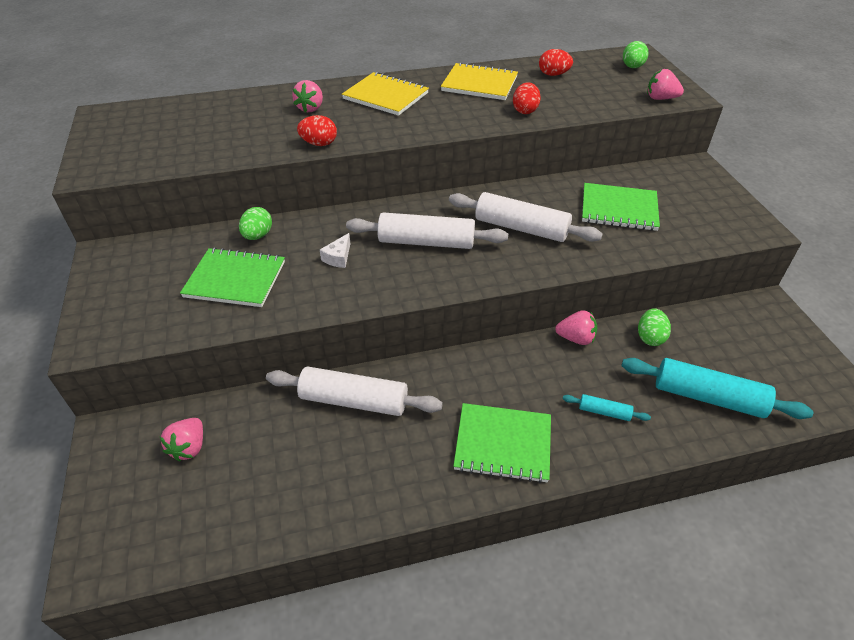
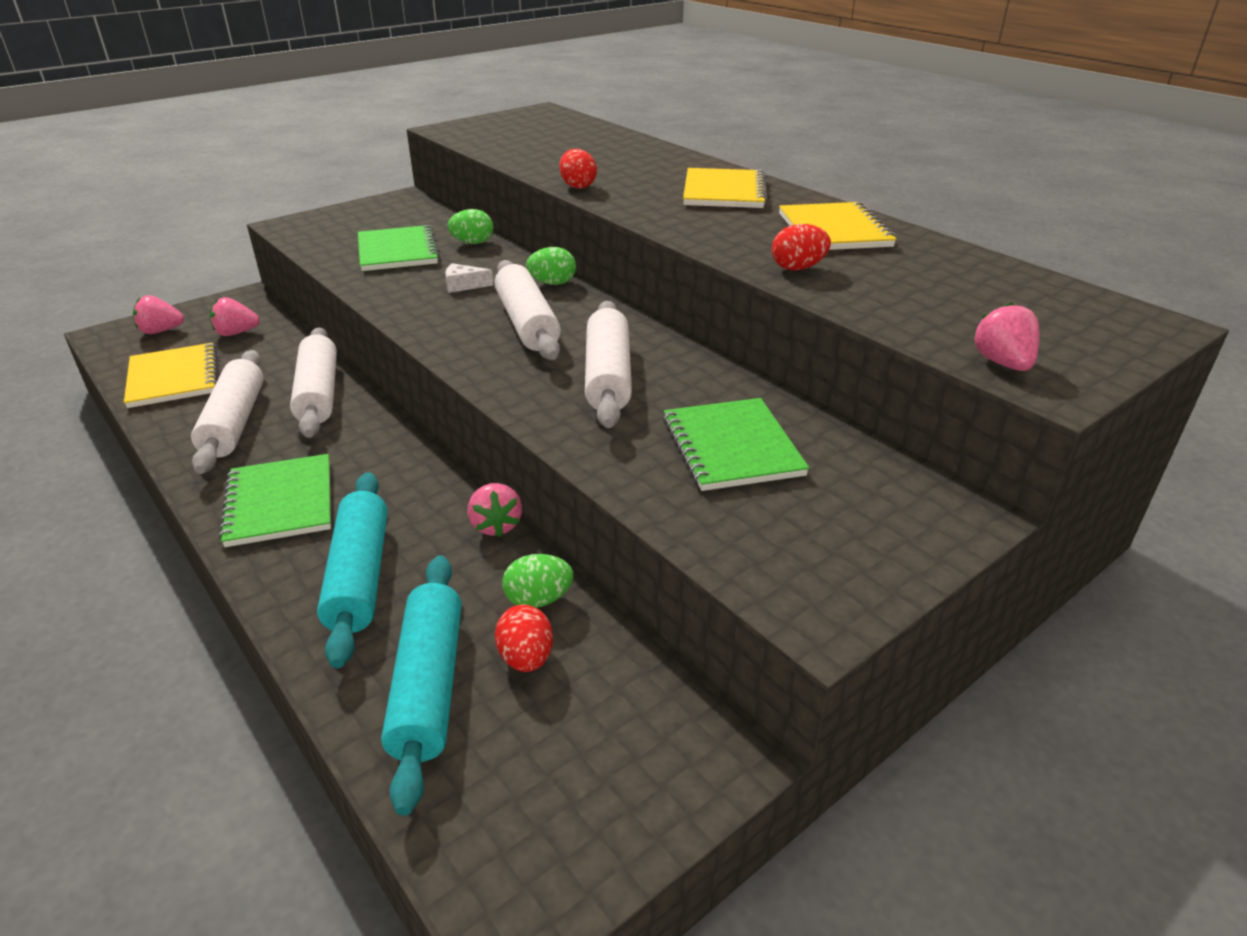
camera: 65 degrees right, 10 degrees down
pink strawberry [292,80,323,112] -> pink strawberry moved to [133,295,184,334]
red egg [539,49,573,76] -> red egg moved to [495,604,553,672]
turquoise rolling pin [563,394,651,421] -> turquoise rolling pin [317,472,388,668], size x2.11
green egg [623,41,648,68] -> green egg moved to [526,247,576,285]
none -> yellow notebook [124,343,218,408]
none -> white rolling pin [191,350,263,474]

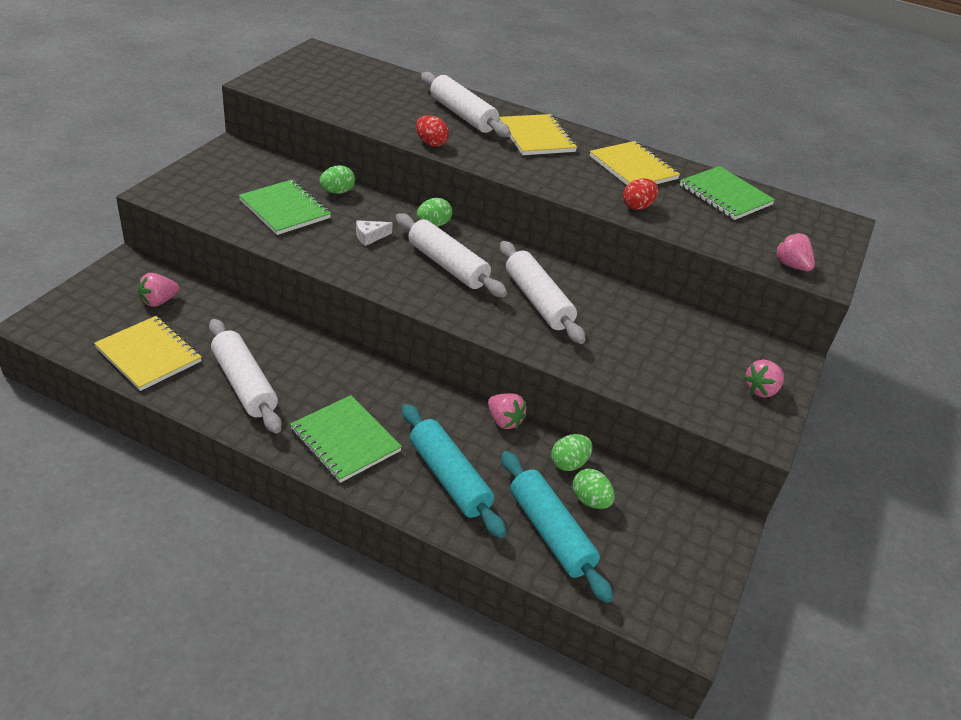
camera: 30 degrees left, 5 degrees up
pink strawberry [133,295,184,334] -> pink strawberry moved to [744,359,784,398]
white rolling pin [290,327,337,438] -> white rolling pin moved to [421,72,511,137]
red egg [495,604,553,672] -> green egg [572,469,615,509]
green notebook [663,398,809,491] -> green notebook moved to [680,166,775,220]

